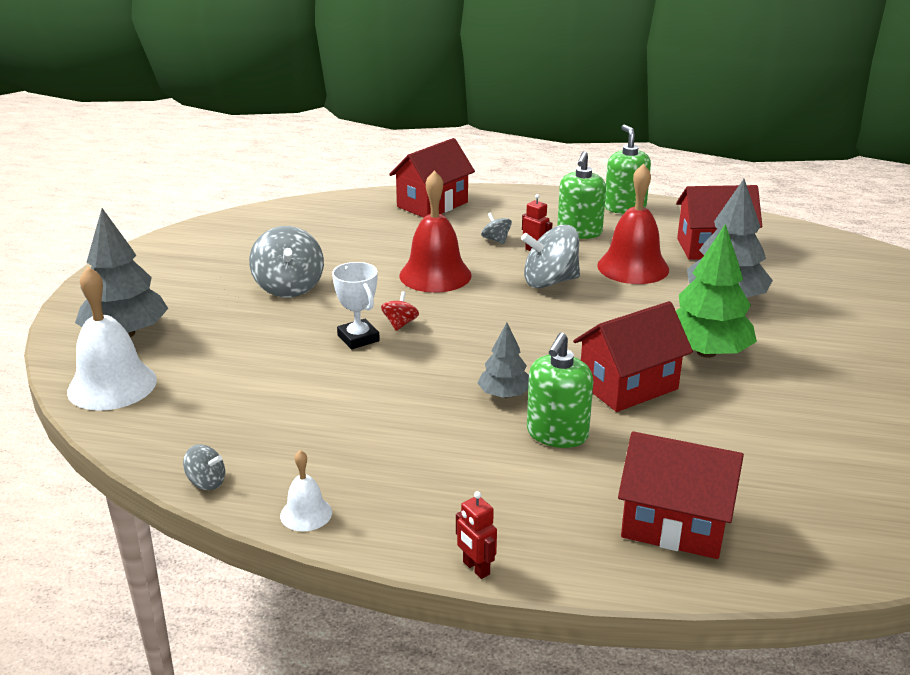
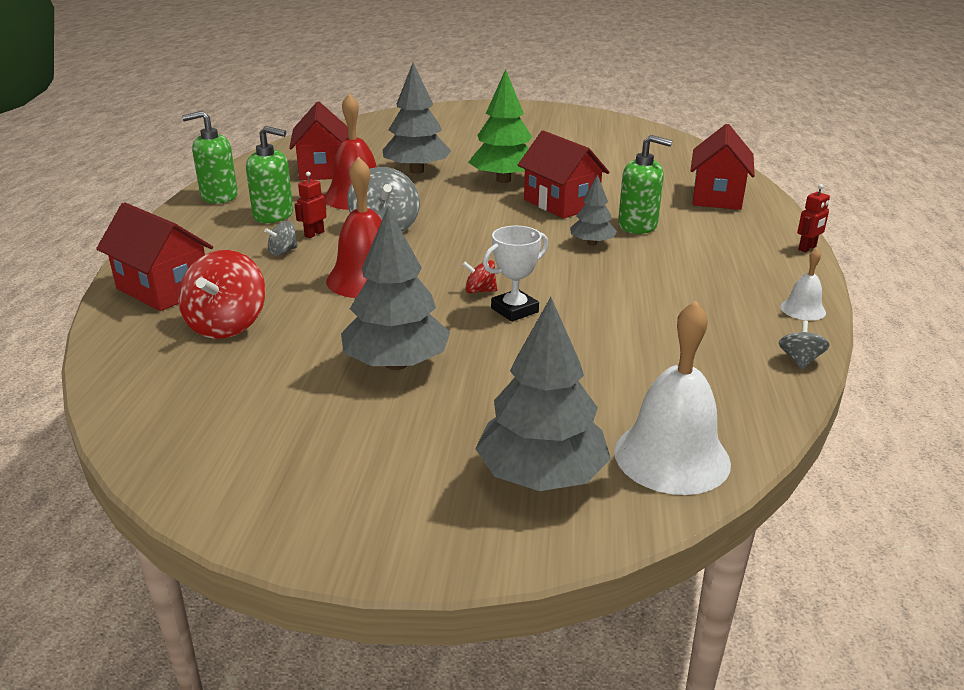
camera: 95 degrees left, 0 degrees up
grey spinning top [249,226,324,298] -> grey tree [341,207,450,370]
none -> red spinning top [178,250,265,339]

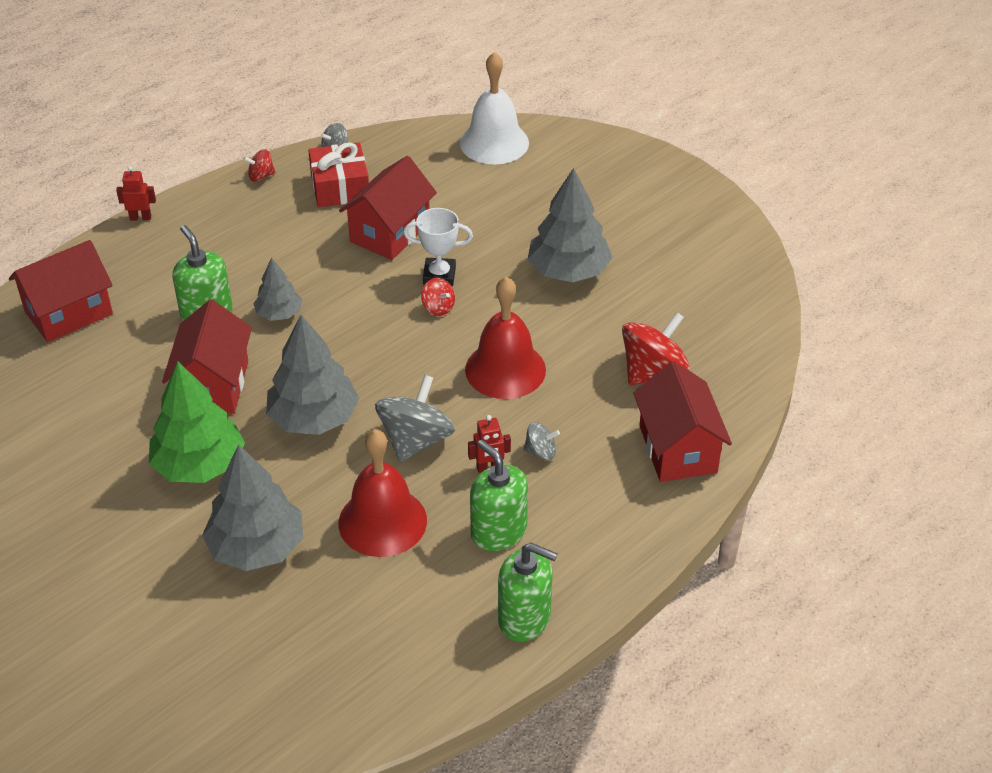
camera: 140 degrees left, 15 degrees up
red house [289,102,348,180] -> red house moved to [339,156,437,260]
grey tree [475,297,611,491] -> grey tree moved to [266,315,359,435]
white bell [780,248,826,320] -> red spinning top [243,149,276,182]
none -> red gift [308,142,369,207]

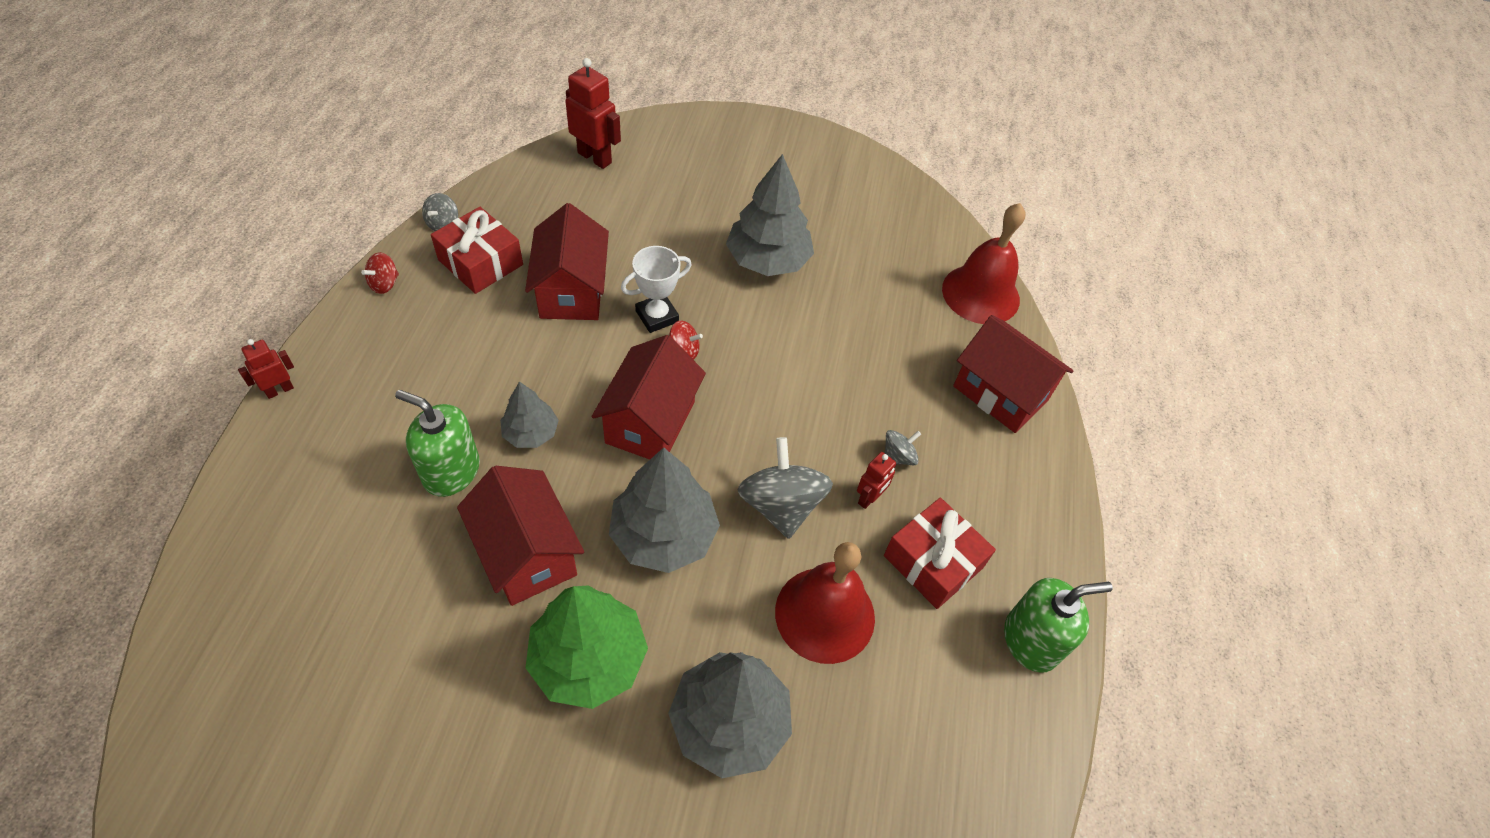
camera: 40 degrees left, 10 degrees up
red house [9,240,113,342] -> red house moved to [592,335,706,460]
white bell [460,52,529,164] -> red robot [565,58,621,169]
red bell [465,277,546,399] -> red bell moved to [942,203,1025,324]
green soap dispenser [470,440,528,551] -> red gift [884,498,996,609]
red spinning top [622,312,690,385] -> none

